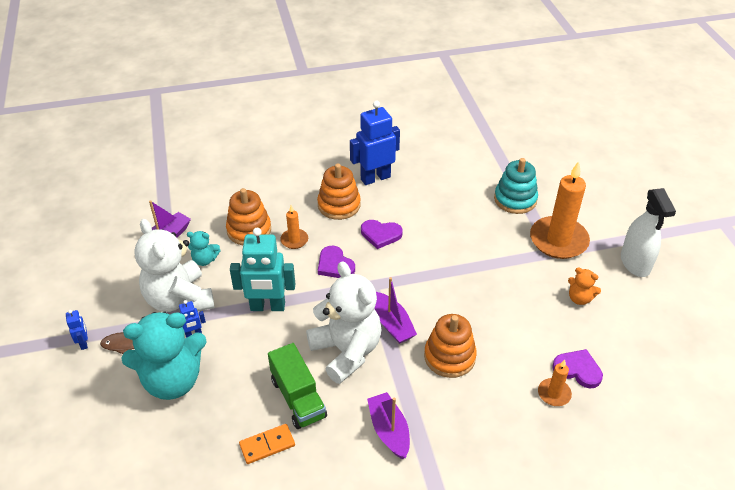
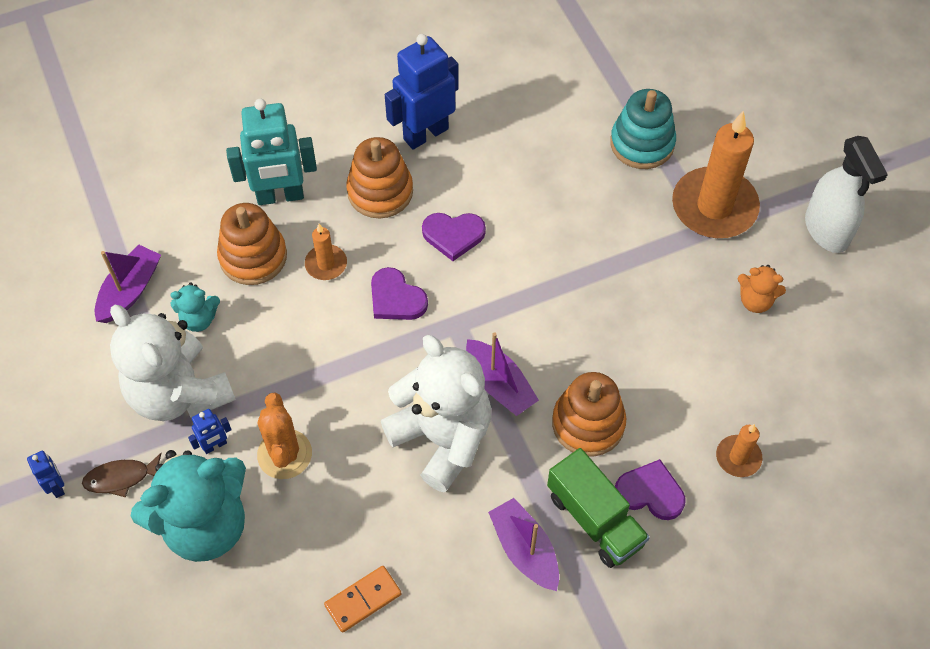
camera: 10 degrees left, 15 degrees up
turquoise robot [230,228,295,311] -> turquoise robot moved to [226,99,317,205]
green truck [268,343,327,429] -> green truck moved to [547,448,650,568]
purple heart [552,349,603,388] -> purple heart moved to [615,459,686,520]
none -> orange cactus [257,393,312,479]

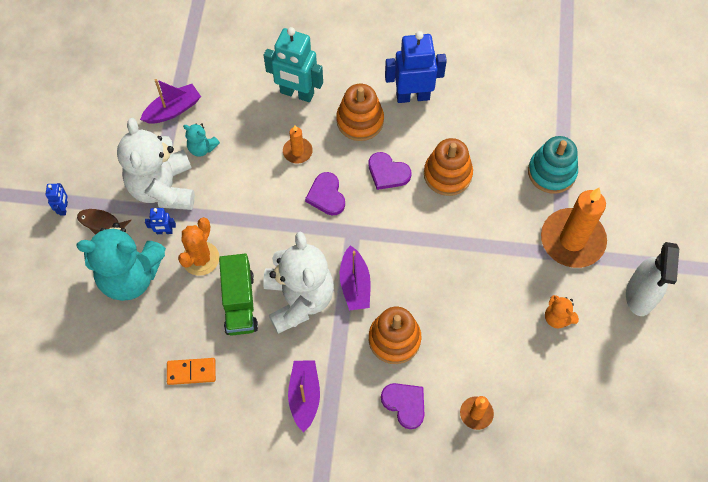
camera: 30 degrees right, 5 degrees up
orange stacking toy [217,203,287,285] -> orange stacking toy moved to [424,138,473,196]
green truck [547,448,650,568] -> green truck moved to [219,254,258,335]

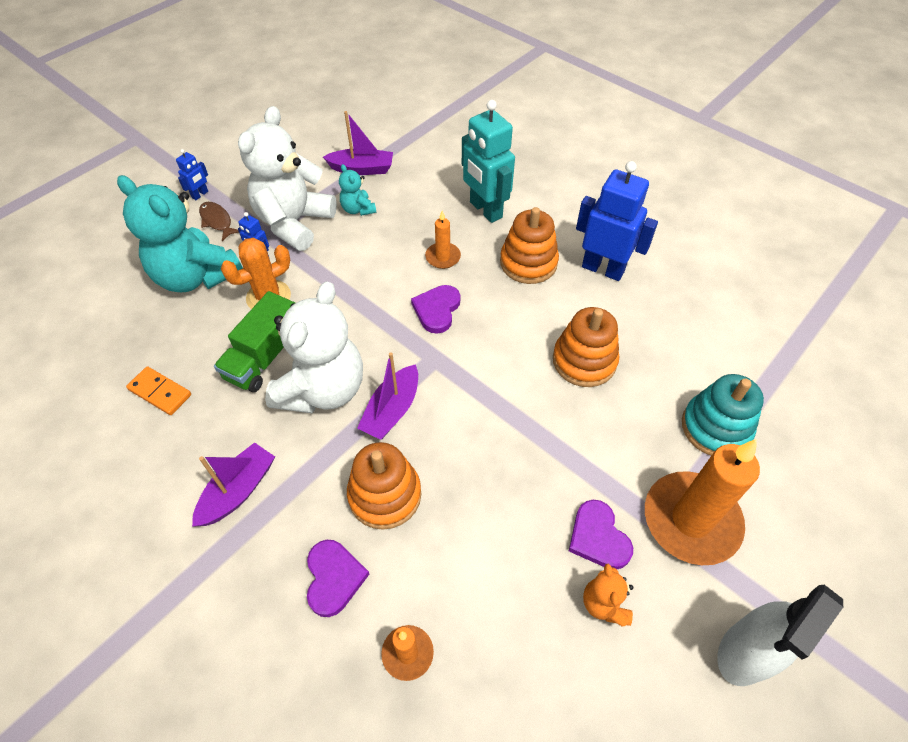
camera: 35 degrees right, 10 degrees down
purple heart [369,152,411,190] -> purple heart moved to [569,500,633,569]

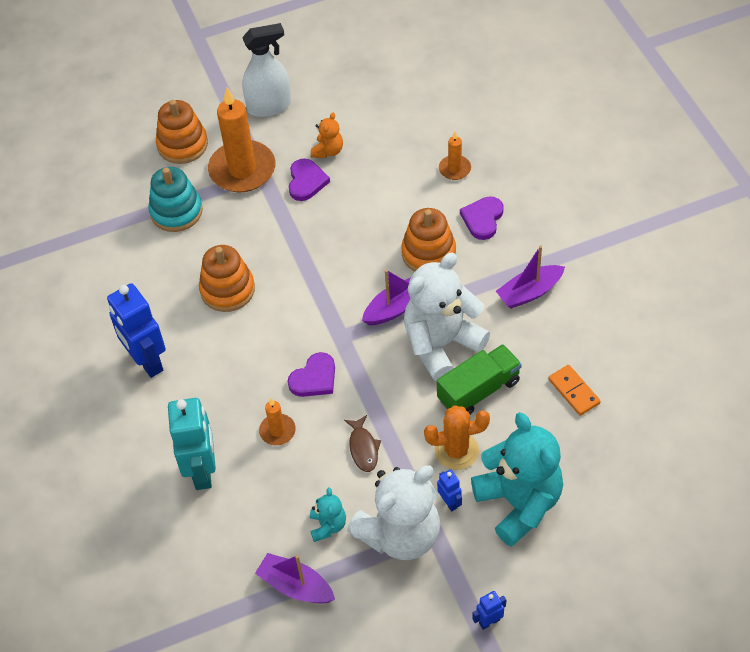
camera: 150 degrees left, 0 degrees up
brown fish [199,202,239,241] -> brown fish moved to [344,415,381,472]
orange stacking toy [500,207,559,284] -> orange stacking toy moved to [156,100,208,164]

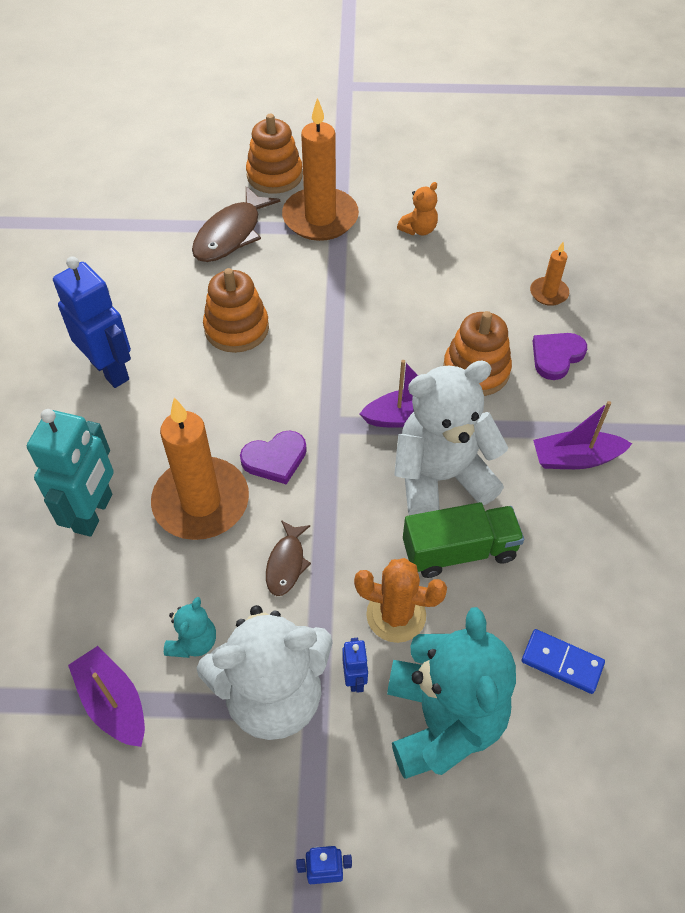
camera: 20 degrees right, 0 degrees up
blue robot [107,283,166,378] -> blue robot turned 150 degrees clockwise [53,256,131,388]
turquoise stacking toy [148,167,203,232] -> brown fish [192,186,280,262]
white spray bottle [242,23,291,117] -> none
orange candle [259,399,296,445] -> orange candle [151,397,249,540], size x2.10
purple heart [289,159,330,201] -> none
orange domino [548,365,601,416] -> none
none -> blue domino [521,629,605,694]

